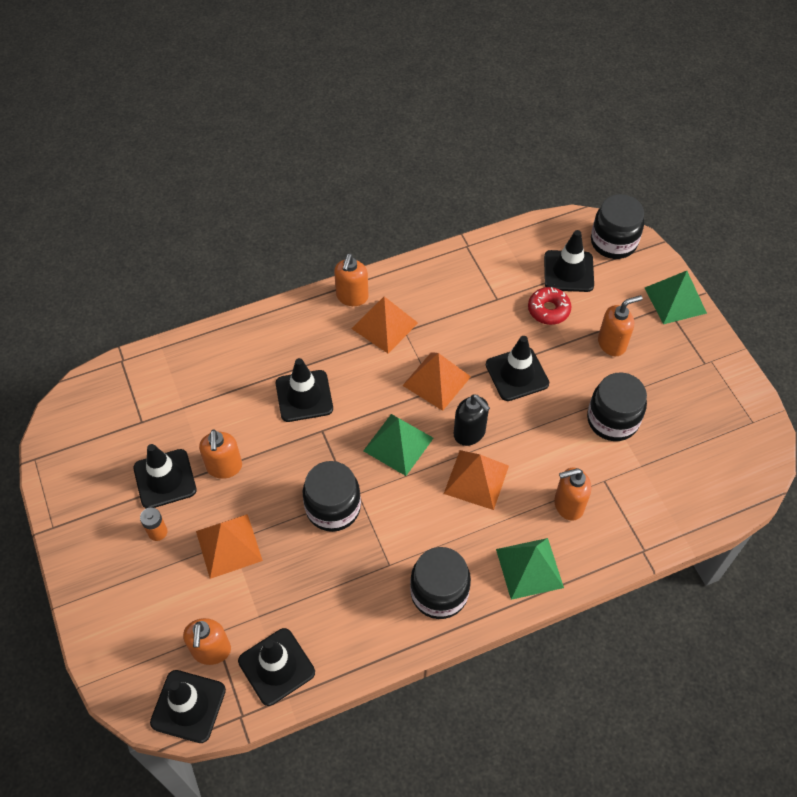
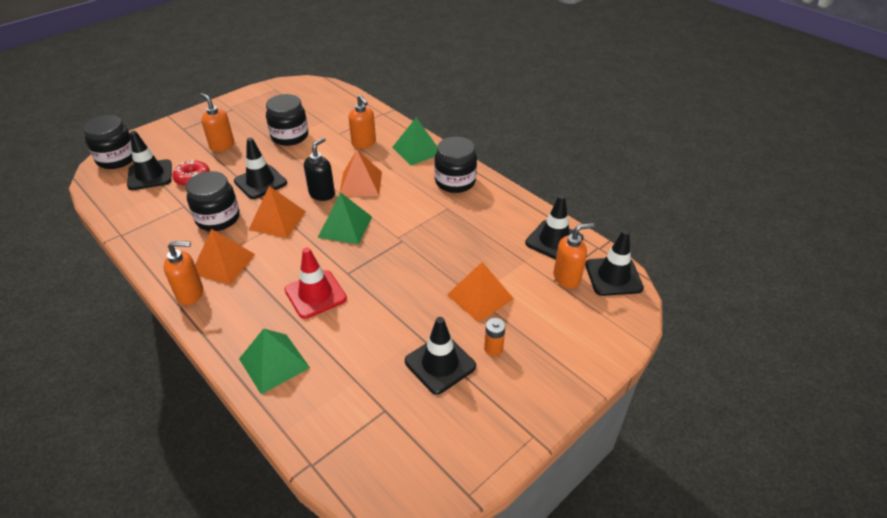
camera: 110 degrees left, 15 degrees down
orange soap dispenser [199,429,242,479] -> none
black traffic cone [276,358,333,422] -> red traffic cone [285,247,347,319]
black jar [302,461,361,532] -> black jar moved to [186,171,240,231]
green pyramid [645,271,707,324] -> green pyramid moved to [239,329,310,394]

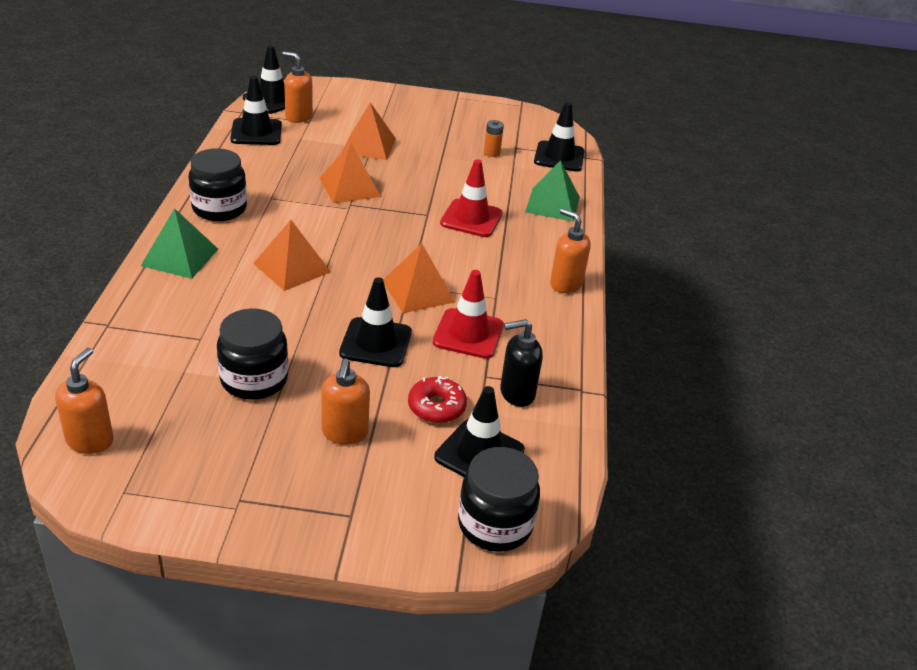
camera: 135 degrees left, 5 degrees down
black jar [186,171,240,231] -> red traffic cone [433,270,504,359]
orange pyramid [195,229,255,285] -> orange pyramid moved to [320,142,381,203]
black soap dispenser [304,137,335,201] -> black soap dispenser moved to [500,319,543,407]
green pyramid [318,192,372,244] -> none
orange soap dispenser [349,95,376,149] -> orange soap dispenser moved to [55,348,114,454]
black traffic cone [405,317,476,395] -> black traffic cone moved to [534,102,585,172]
orange battery [484,318,506,356] -> orange battery moved to [484,120,504,157]

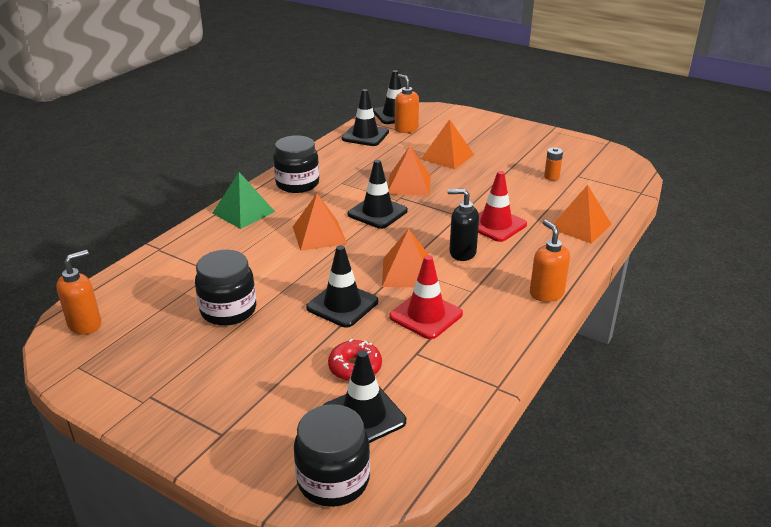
camera: 30 degrees right, 5 degrees down
orange soap dispenser [321,359,370,444] -> none
black soap dispenser [500,319,543,407] -> black soap dispenser moved to [448,189,479,261]
green pyramid [525,160,580,222] -> orange pyramid [553,185,612,244]
black traffic cone [534,102,585,172] -> black traffic cone moved to [348,160,408,229]

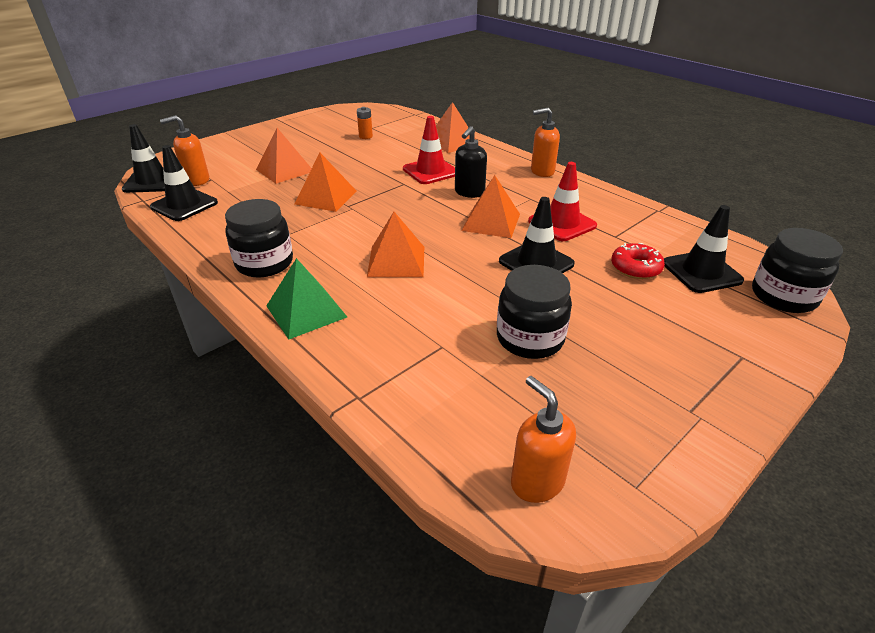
camera: 75 degrees left, 5 degrees up
black traffic cone [348,160,408,229] -> none

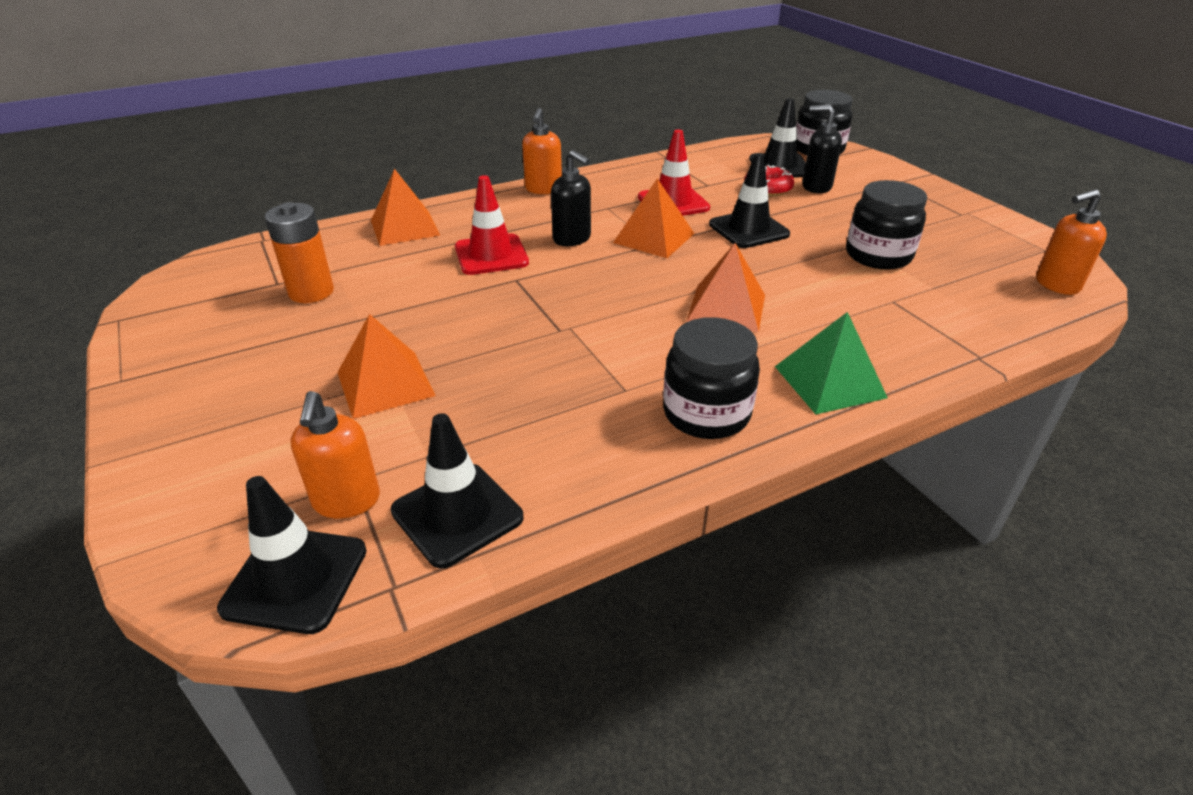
camera: 75 degrees left, 0 degrees up
orange pyramid [295,153,357,212] -> none
orange battery [357,107,373,139] -> orange battery [265,202,334,303], size x1.77
none -> black soap dispenser [802,105,842,193]

